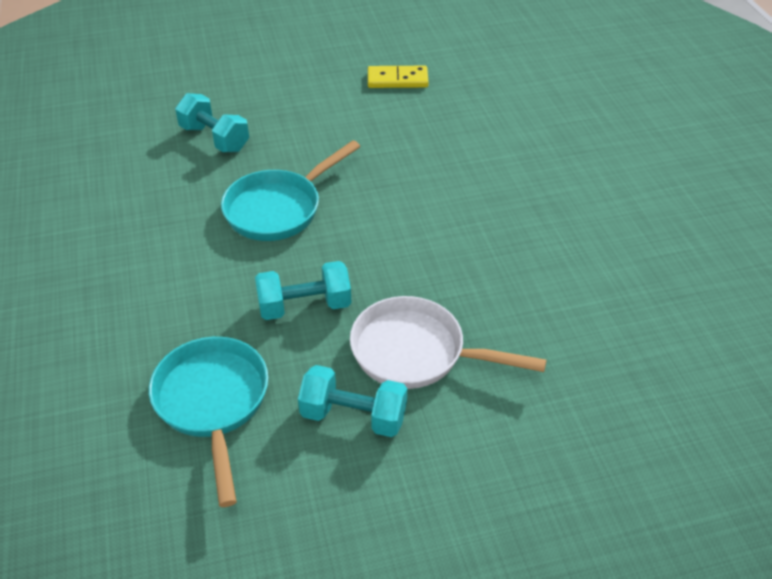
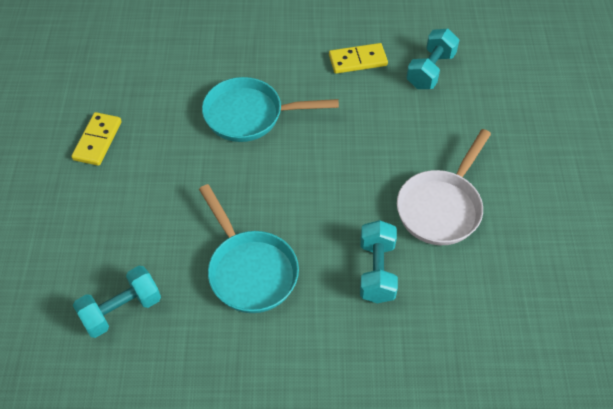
camera: 75 degrees left, 10 degrees up
turquoise pan [149,337,268,507] -> turquoise pan moved to [202,77,339,142]
turquoise dumbbell [298,365,407,437] -> turquoise dumbbell moved to [406,29,459,89]
none -> yellow domino [329,43,388,74]

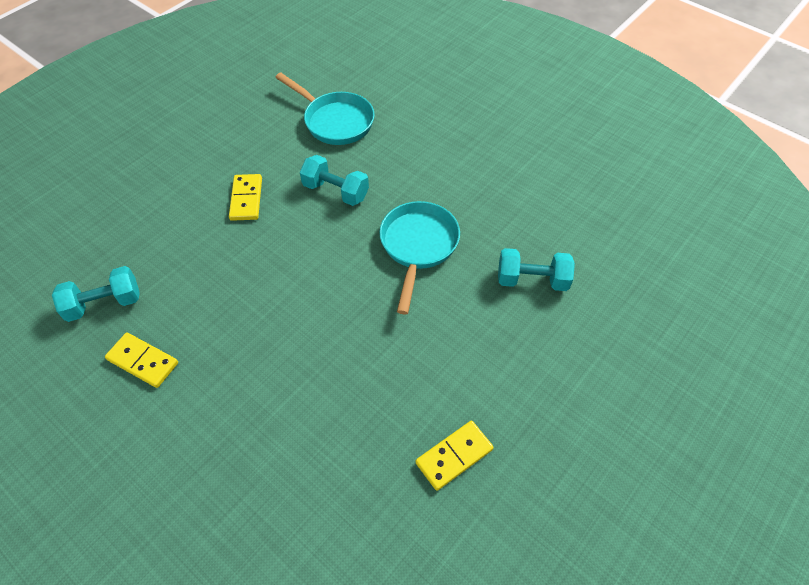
camera: 140 degrees left, 0 degrees up
turquoise pan [202,77,339,142] -> turquoise pan moved to [275,73,375,145]
turquoise dumbbell [360,220,398,303] -> turquoise dumbbell turned 75 degrees clockwise [300,155,369,206]
white pan [397,129,491,245] -> yellow domino [229,174,262,221]

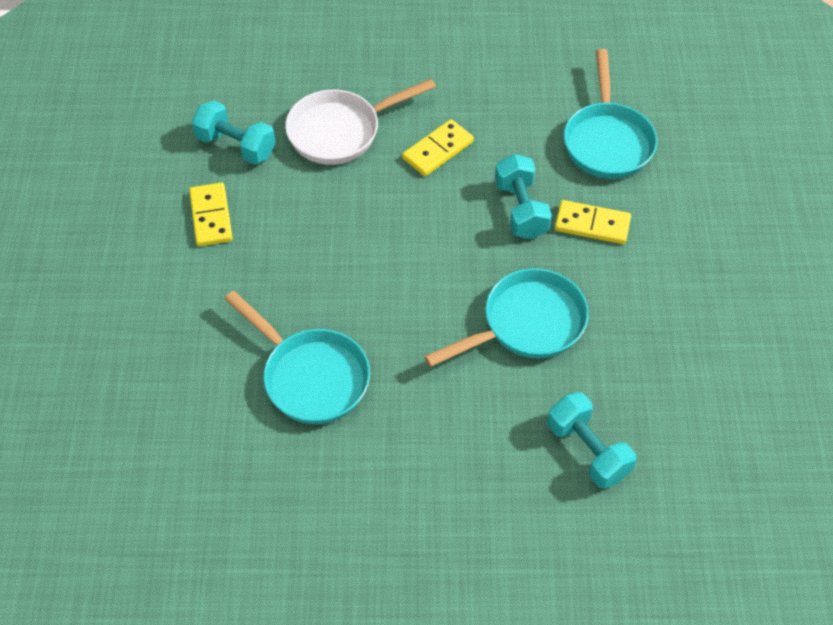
camera: 50 degrees right, 0 degrees up
yellow domino [416,421,494,491] -> yellow domino moved to [555,200,631,244]
none -> turquoise pan [225,291,370,424]
none -> white pan [285,79,436,165]

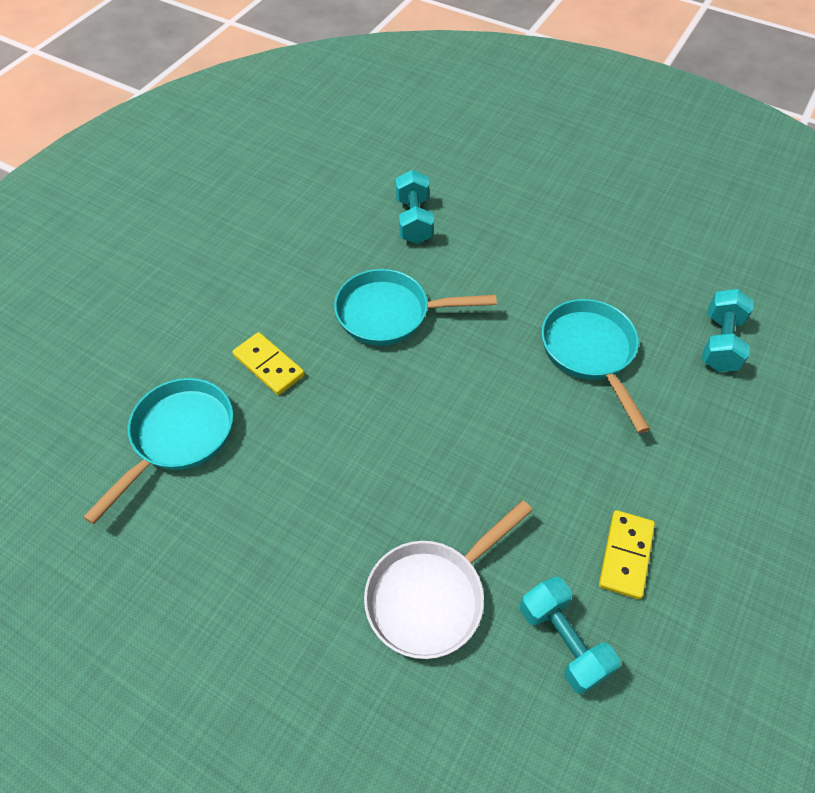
camera: 150 degrees left, 0 degrees up
white pan [285,79,436,165] -> white pan turned 135 degrees clockwise [364,500,533,659]
yellow domino [402,119,474,176] -> none
turquoise dumbbell [495,154,552,239] -> turquoise dumbbell moved to [702,289,754,372]

